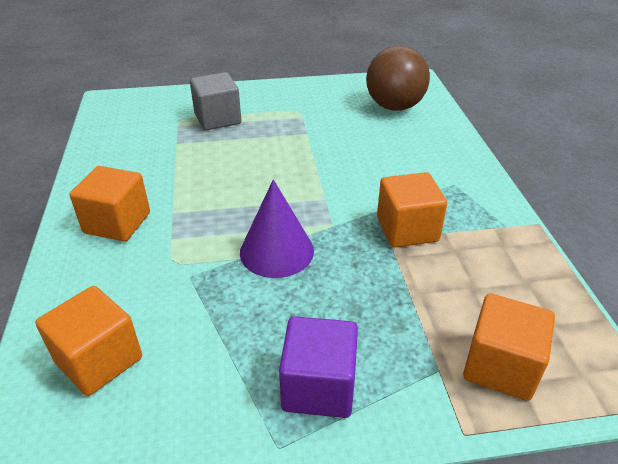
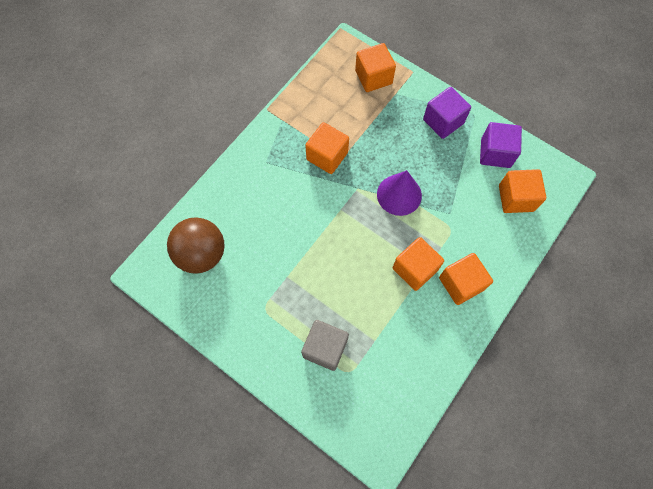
camera: 135 degrees left, 30 degrees up
none -> orange cube [393,237,444,291]
none -> purple cube [480,122,522,168]

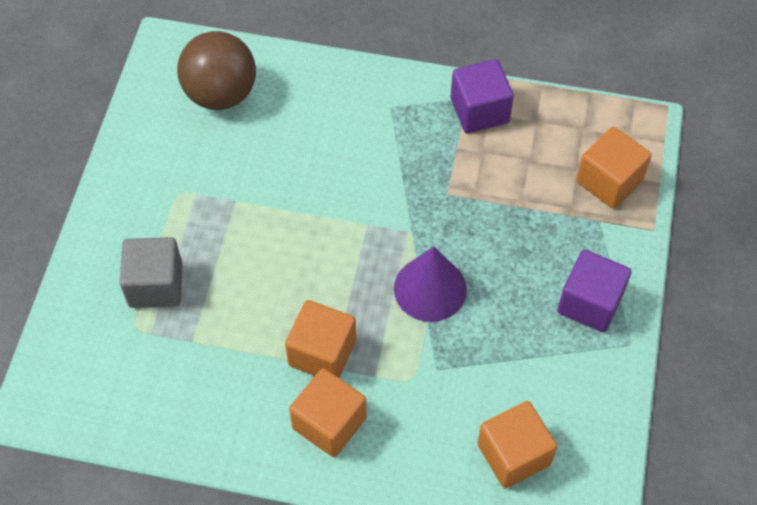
camera: 65 degrees right, 10 degrees down
orange cube [305,122,349,174] -> none
purple cube [480,122,522,168] -> purple cube moved to [450,59,514,133]

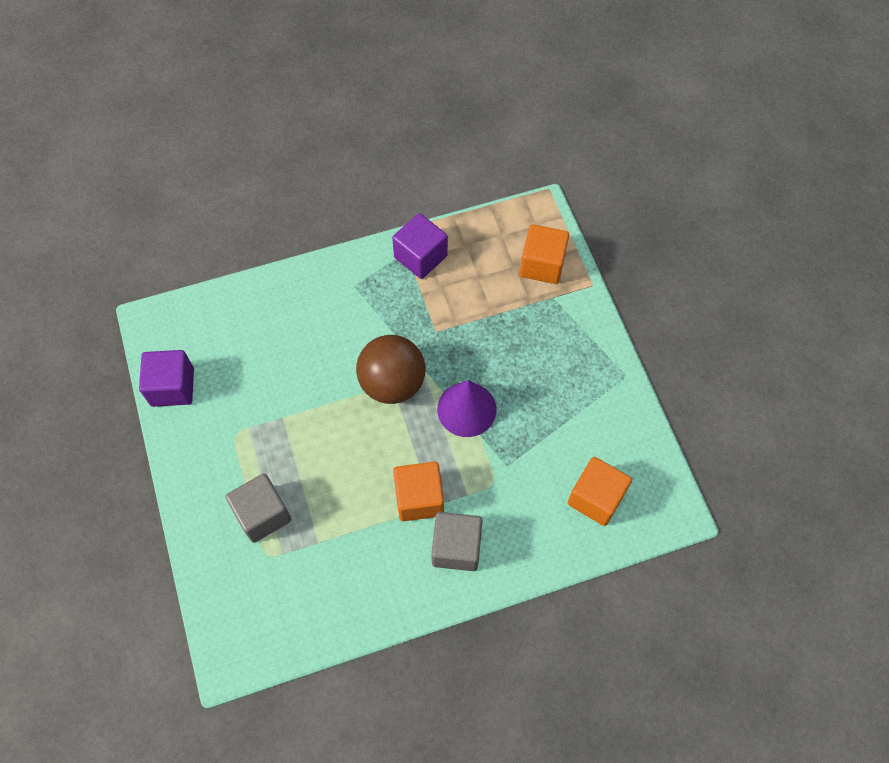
camera: 30 degrees left, 5 degrees up
brown ball [177,31,256,110] -> brown ball moved to [356,335,426,404]
orange cube [289,368,367,457] -> grey cube [431,512,483,571]
purple cube [557,250,632,332] -> purple cube moved to [139,350,194,407]

